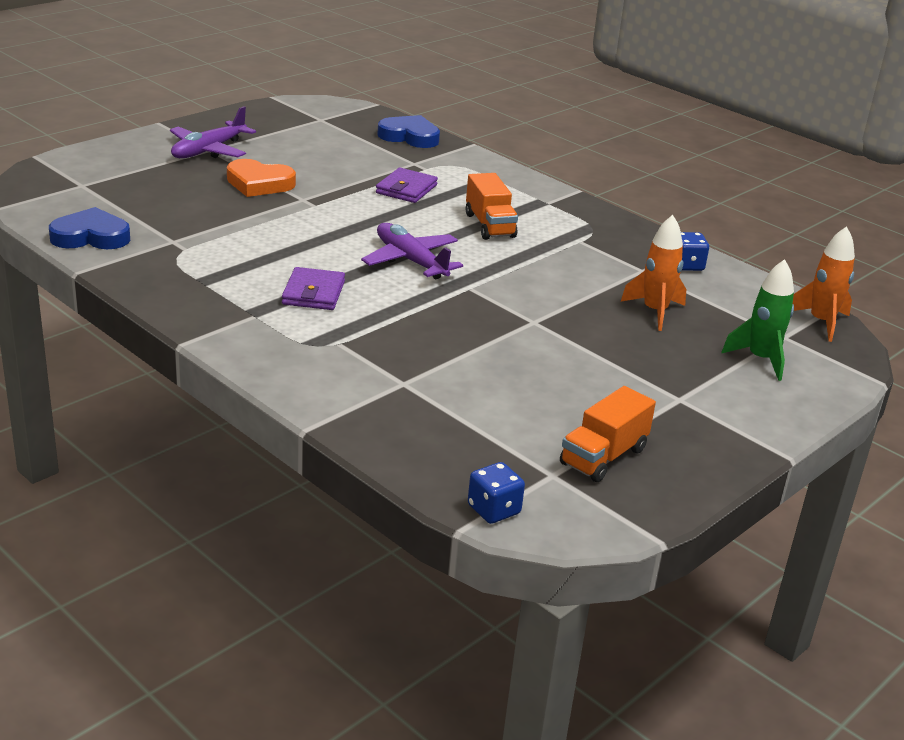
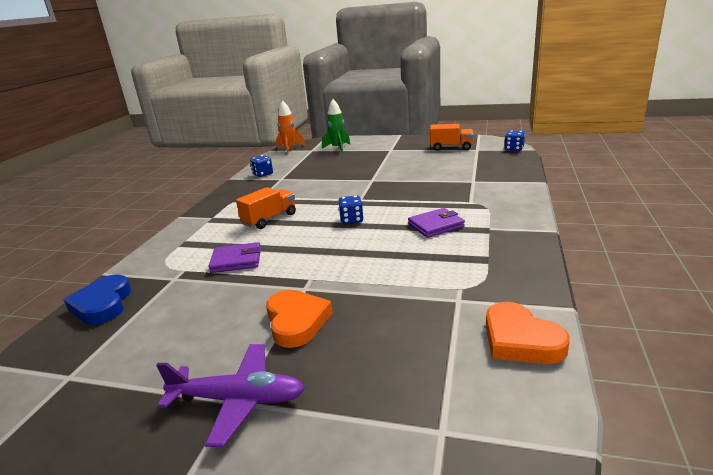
camera: 115 degrees left, 5 degrees down
blue heart [49,207,130,249] -> orange heart [486,302,570,364]
purple plane [361,223,463,279] -> blue dice [338,195,364,224]
orange rocket [621,215,686,331] -> none

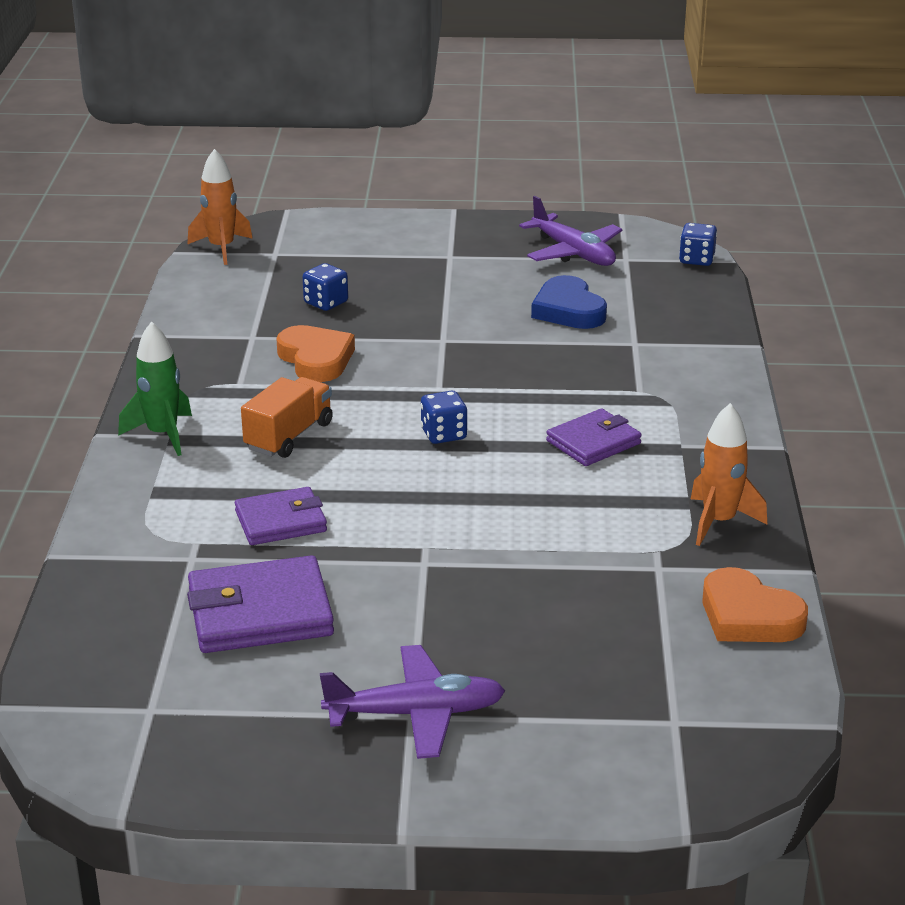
camera: 15 degrees left, 5 degrees up
blue heart [64,274,131,325] -> blue heart moved to [531,275,607,329]
blue dice [250,155,273,177] -> blue dice moved to [303,263,348,311]
orange heart [266,290,333,348] -> orange heart moved to [276,325,355,382]
green rocket [322,99,350,153] -> green rocket moved to [118,321,192,456]
orange truck [430,124,473,151] -> purple plane [519,196,622,266]
none -> purple wallet [187,555,334,653]
none -> orange rocket [691,403,767,546]

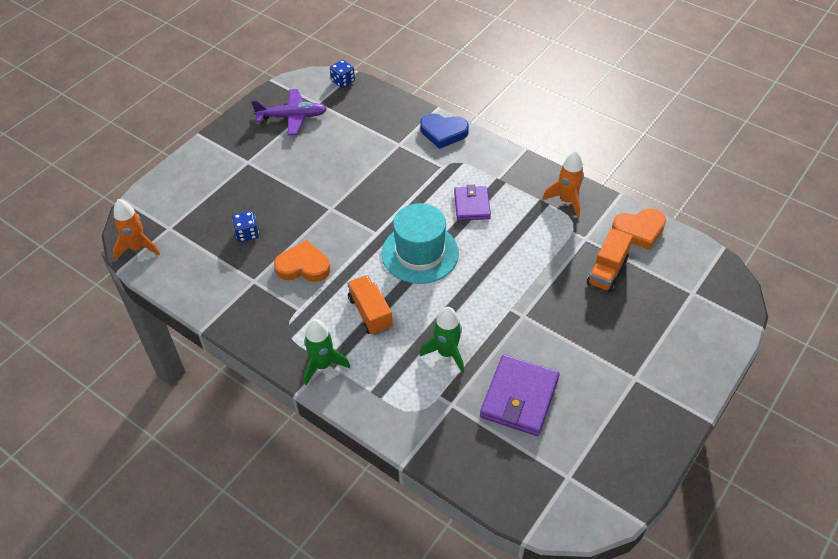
camera: 55 degrees left, 20 degrees up
purple wallet [235,487,327,545] -> green rocket [420,307,464,373]
purple plane [320,645,505,759] -> none
blue dice [421,391,467,444] -> turquoise hat [381,203,459,284]
blue heart [531,275,607,329] -> blue heart moved to [420,113,469,149]
none -> orange truck [587,228,633,292]

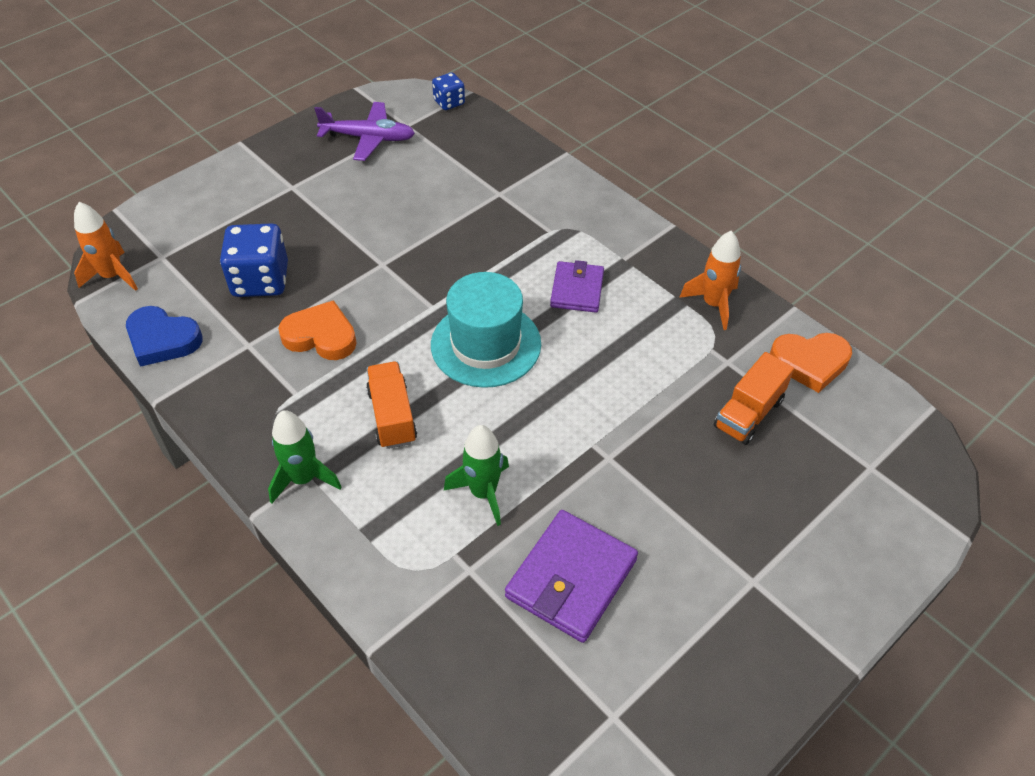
camera: 10 degrees right, 0 degrees up
blue dice [232,211,259,242] -> blue dice [220,223,288,297], size x1.80
blue heart [420,113,469,149] -> blue heart moved to [126,306,203,367]

